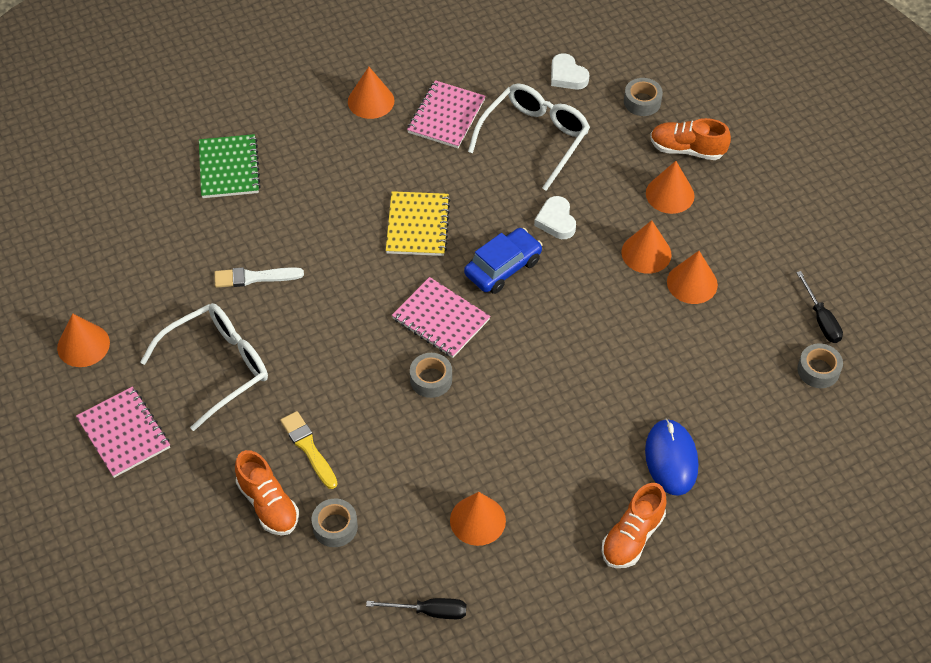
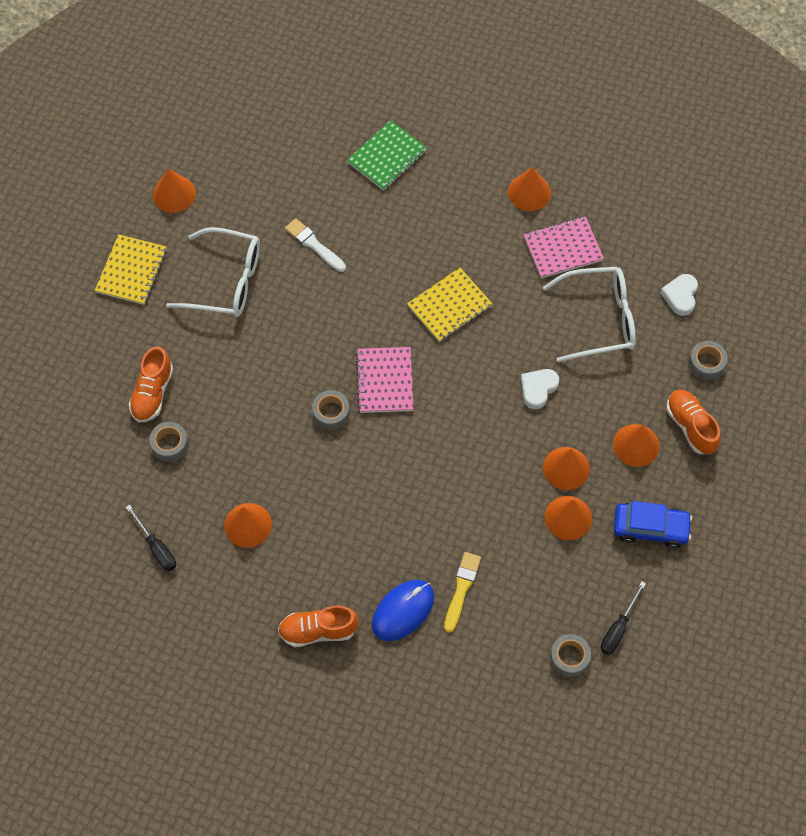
camera: 50 degrees right, 10 degrees up
pink notebook [76,387,170,478] -> yellow notebook [95,234,167,305]
yellow brush [280,411,337,489] -> yellow brush moved to [444,552,481,633]
blue car [464,228,543,294] -> blue car moved to [614,501,692,548]

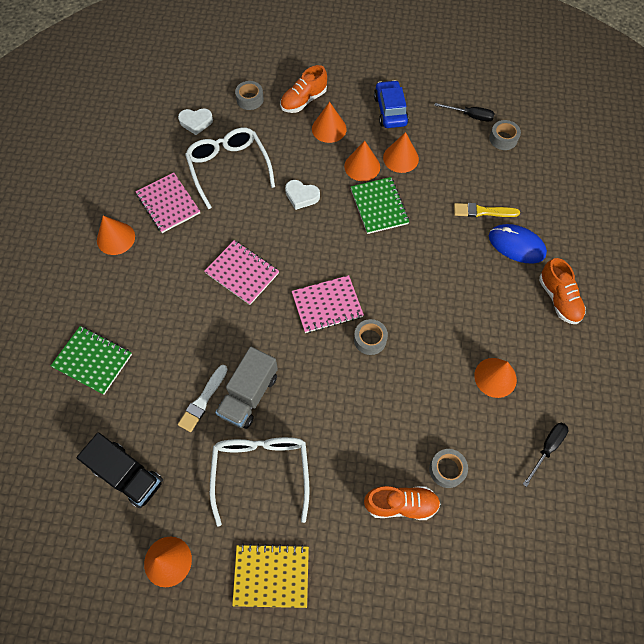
camera: 105 degrees left, 0 degrees up
yellow notebook [407,268,492,342] -> pink notebook [204,240,279,305]
none -> black truck [77,433,163,508]
none -> grey truck [215,347,278,429]
none -> green notebook [351,177,409,234]

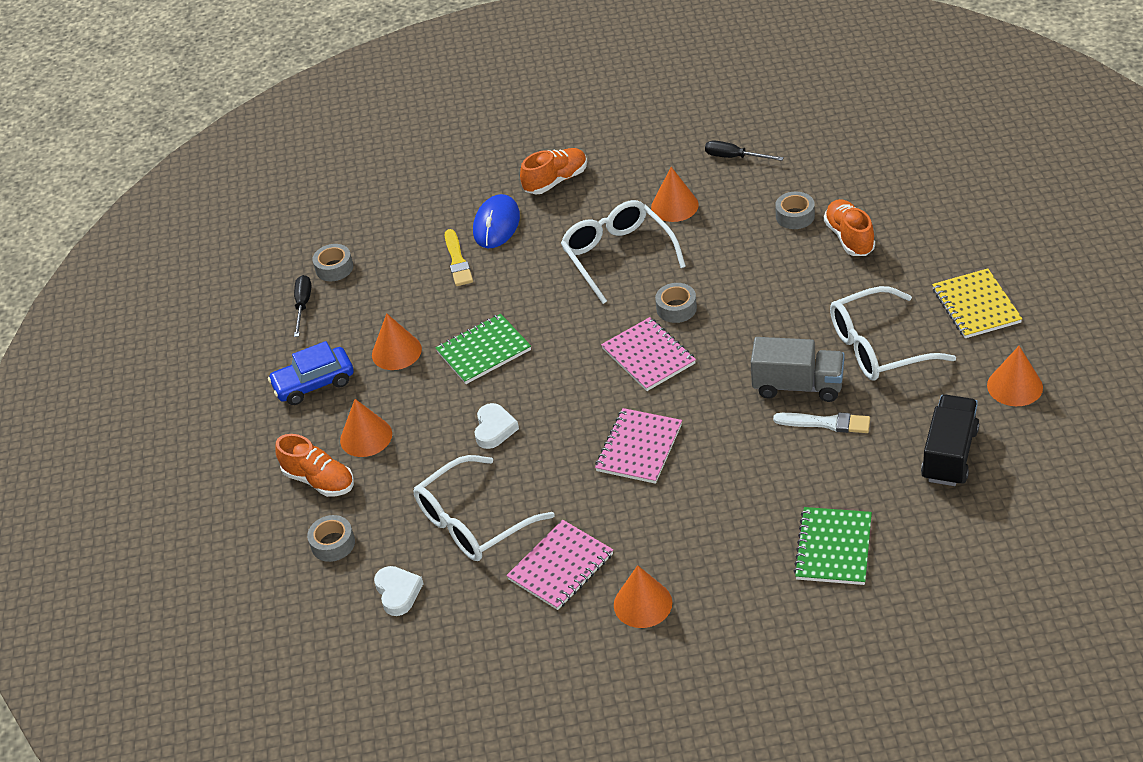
camera: 100 degrees left, 20 degrees down
orange cone [344,141,380,181] -> none
none -> white glasses [561,200,686,304]

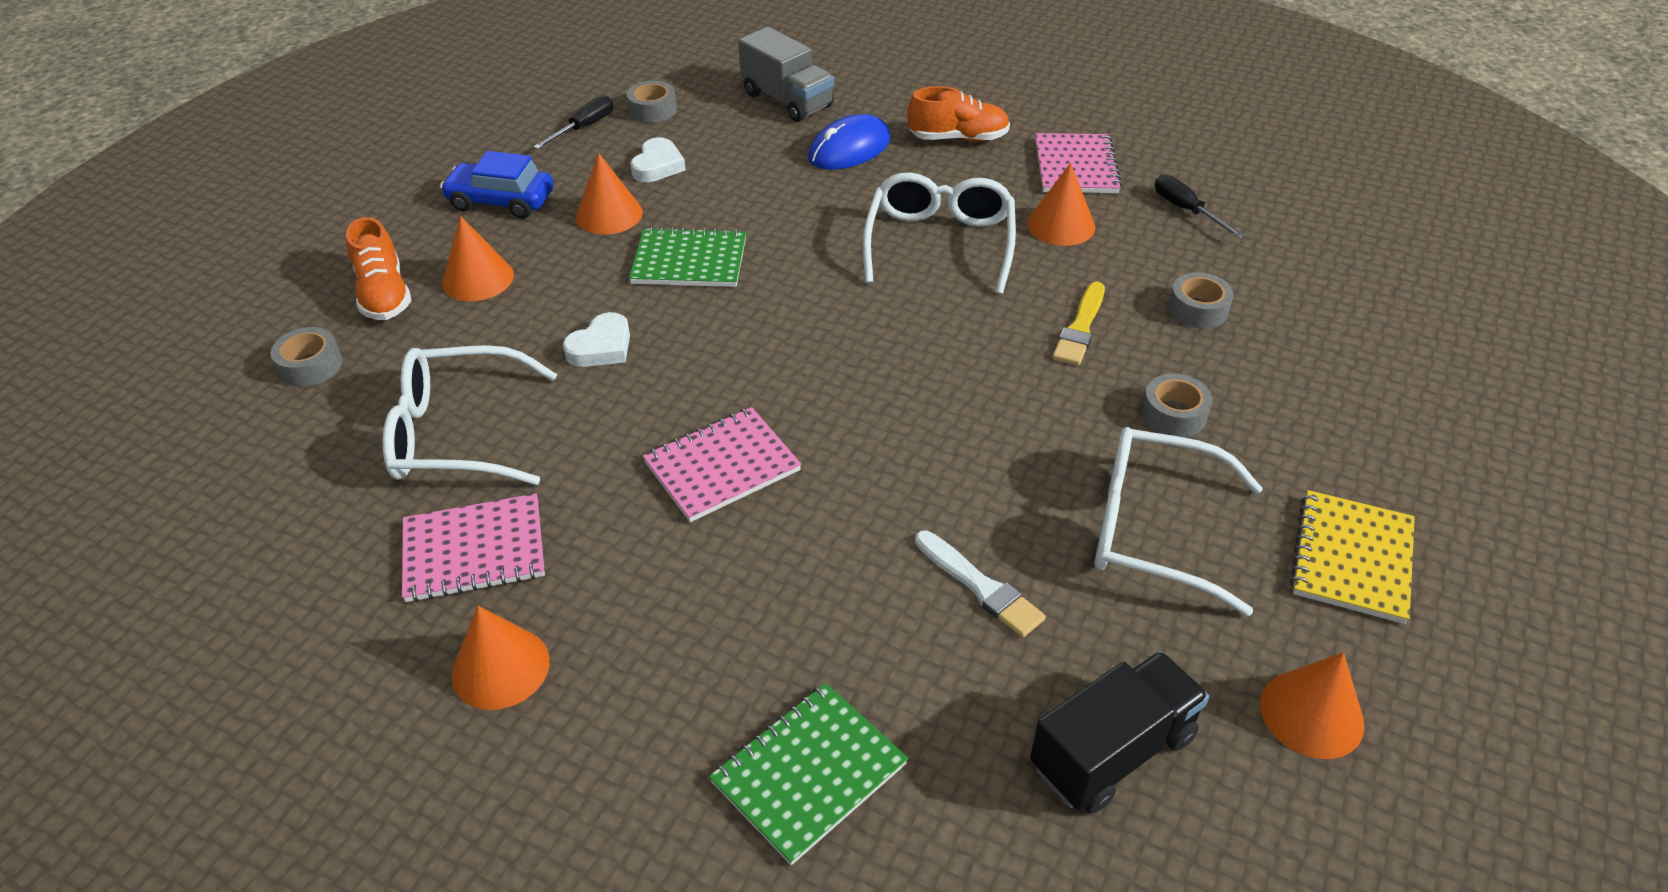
camera: 30 degrees right, 0 degrees up
white heart [374,566,424,616] -> white heart moved to [630,137,686,182]
yellow brush [445,229,473,286] -> yellow brush moved to [1052,281,1105,366]
pink notebook [601,317,696,391] -> pink notebook moved to [1035,133,1122,193]
grey tape [655,283,697,323] -> grey tape moved to [1141,374,1212,437]
grey truck [751,337,845,402] -> grey truck moved to [738,27,834,122]
orange shoe [824,199,875,256] -> none

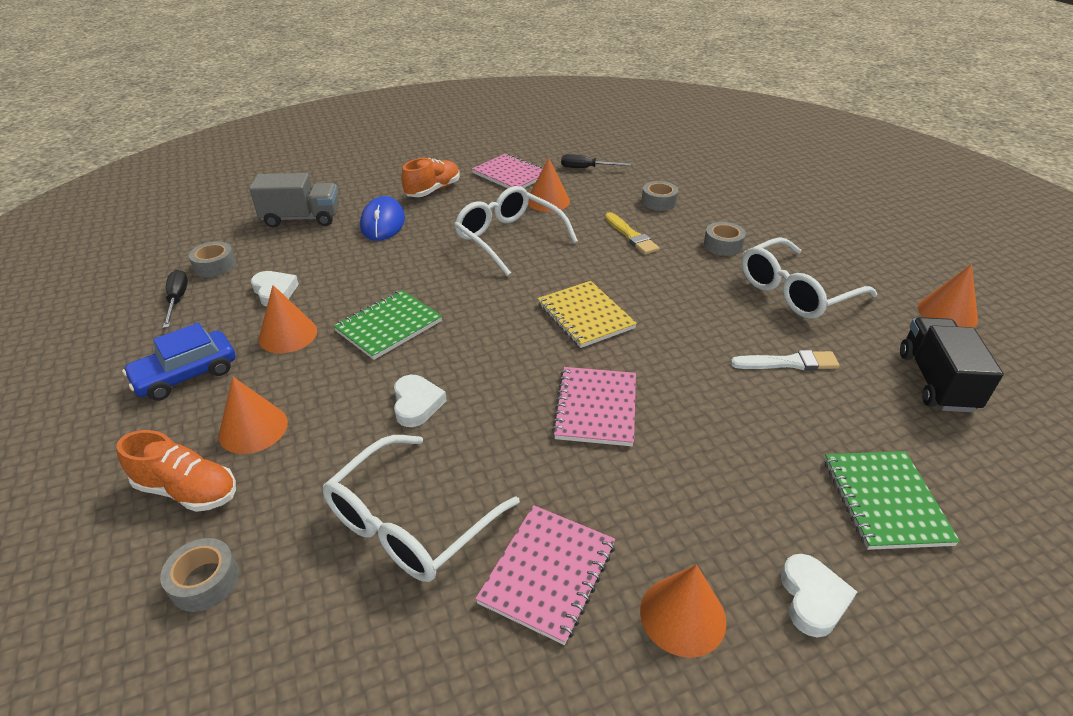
camera: 50 degrees left, 5 degrees down
yellow notebook [1290,490,1415,624] -> yellow notebook moved to [537,281,637,348]
none -> white heart [781,554,857,637]

